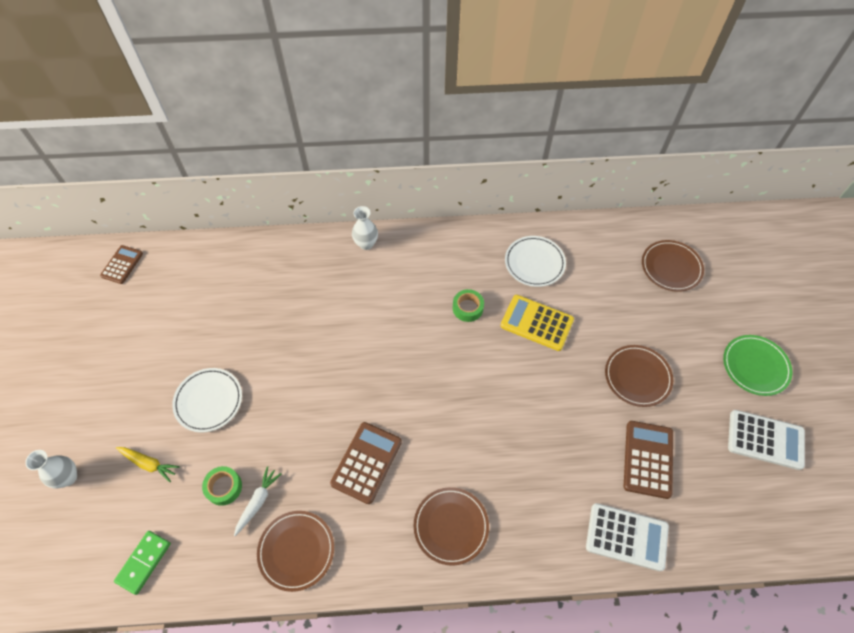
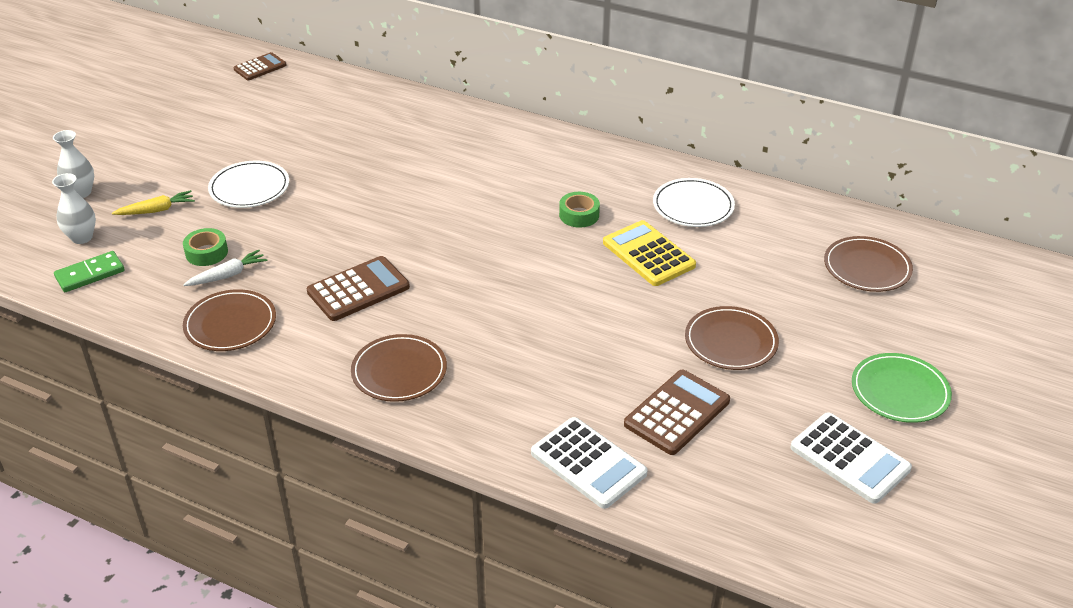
camera: 30 degrees right, 20 degrees down
yellow carrot [116,447,180,482] -> yellow carrot turned 75 degrees counterclockwise [112,190,195,215]
white vase [352,206,378,250] -> white vase moved to [52,173,96,244]

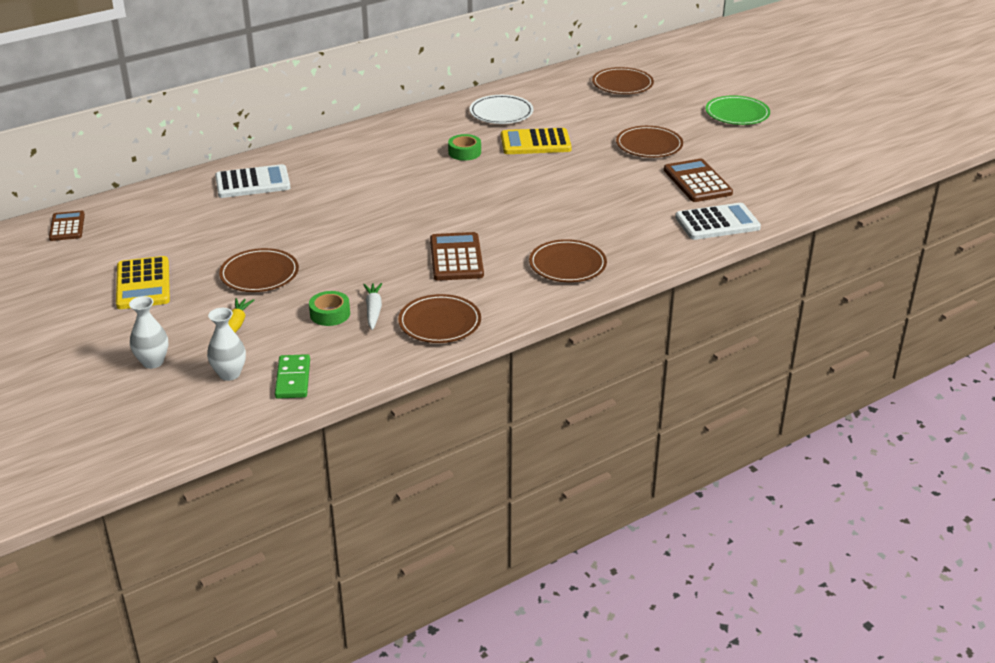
camera: 60 degrees left, 5 degrees down
white plate [208,161,289,208] -> brown plate [219,248,299,292]
white calculator [790,412,912,504] -> white calculator moved to [215,164,291,198]
none -> yellow calculator [116,256,170,309]

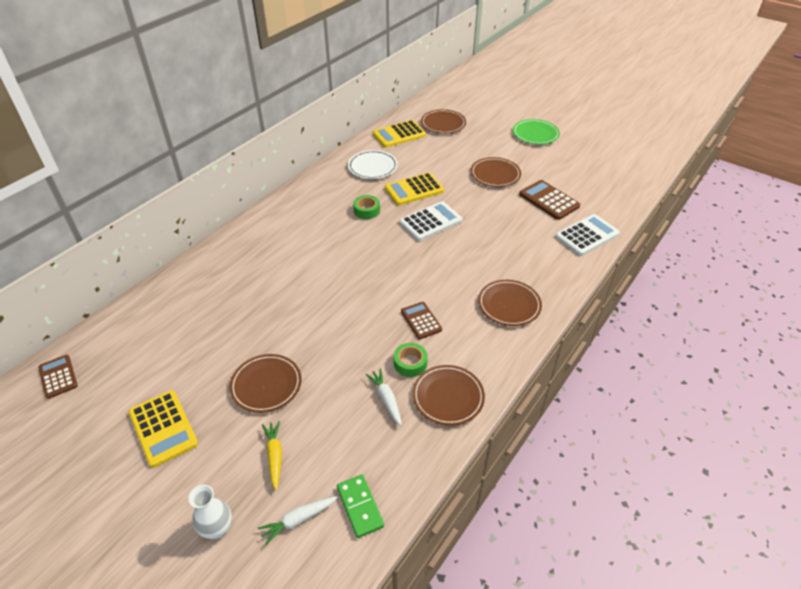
camera: 20 degrees left, 10 degrees up
white vase [207,308,246,381] -> white carrot [258,496,338,545]
white calculator [215,164,291,198] -> white calculator moved to [399,201,462,241]
green tape [309,291,350,326] -> green tape moved to [394,343,428,377]
brown calculator [430,232,484,281] -> brown calculator [401,302,442,339], size x0.65
none -> yellow calculator [373,120,426,148]

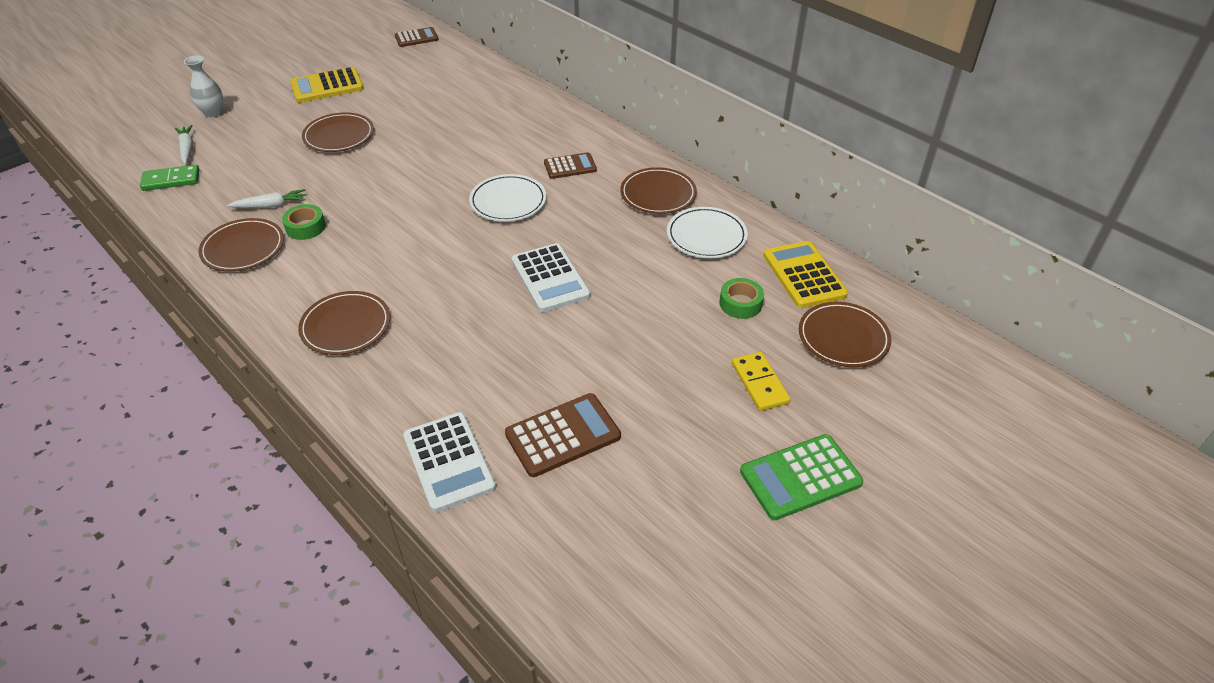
camera: 100 degrees right, 0 degrees up
yellow carrot [262,421,282,490] -> none
green tape [353,195,380,219] -> green tape moved to [719,278,764,319]
yellow calculator [385,172,444,205] -> none
brown calculator [401,302,442,339] -> brown calculator moved to [544,152,597,179]
brown plate [471,157,521,187] -> brown plate moved to [620,167,697,214]
green plate [513,119,560,145] -> green calculator [740,434,863,520]
none -> white plate [469,174,547,222]
none -> yellow domino [732,352,790,411]

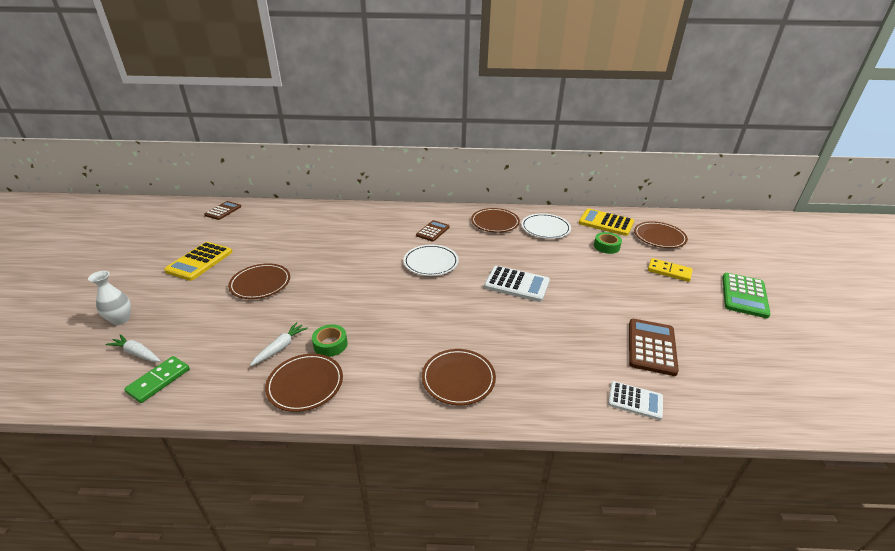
camera: 45 degrees left, 10 degrees down
white calculator [403,412,496,513] -> white calculator [608,381,663,420], size x0.65

